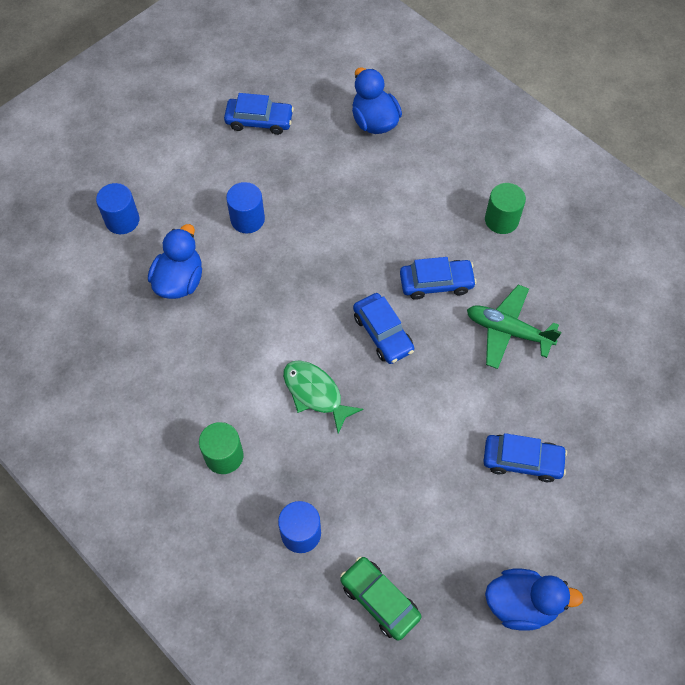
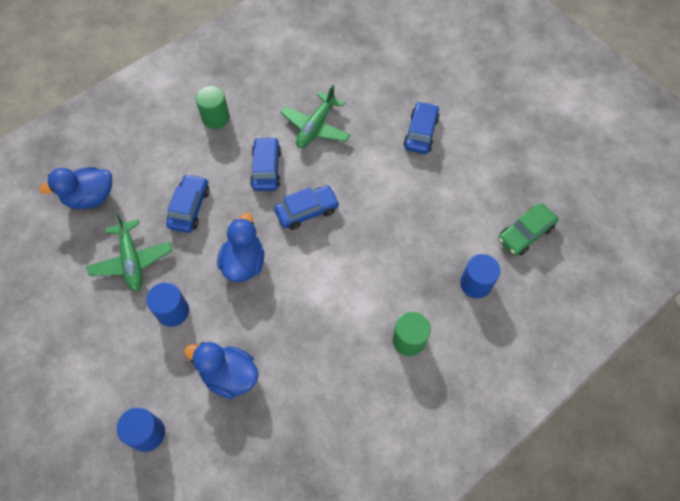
camera: 85 degrees left, 0 degrees up
blue car [224,93,294,135] -> blue car moved to [166,174,209,233]
green fish [283,361,363,434] -> none
blue duck [485,569,583,631] -> blue duck moved to [217,213,264,282]
none -> green plane [87,212,172,291]

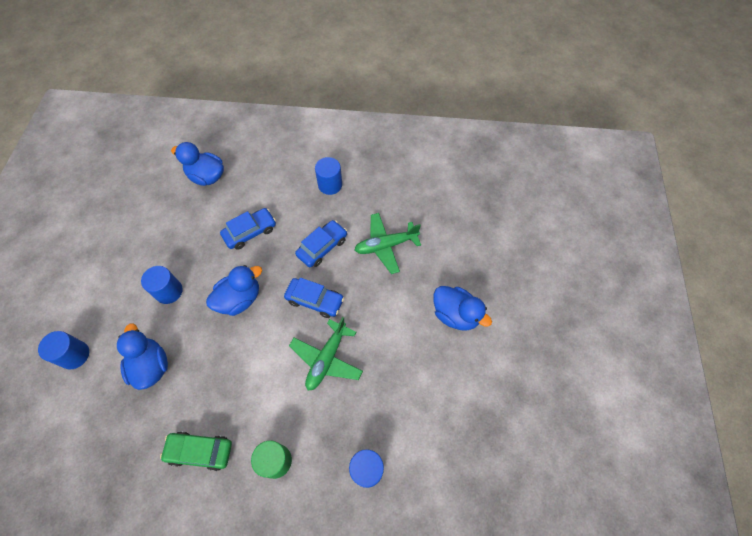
camera: 45 degrees right, 0 degrees up
green plane [87,212,172,291] -> green plane moved to [289,317,363,390]
green cylinder [195,86,230,129] -> blue cylinder [315,157,342,195]
blue car [404,101,440,154] -> blue duck [433,286,492,331]
green car [498,203,558,256] -> green car moved to [160,431,232,471]

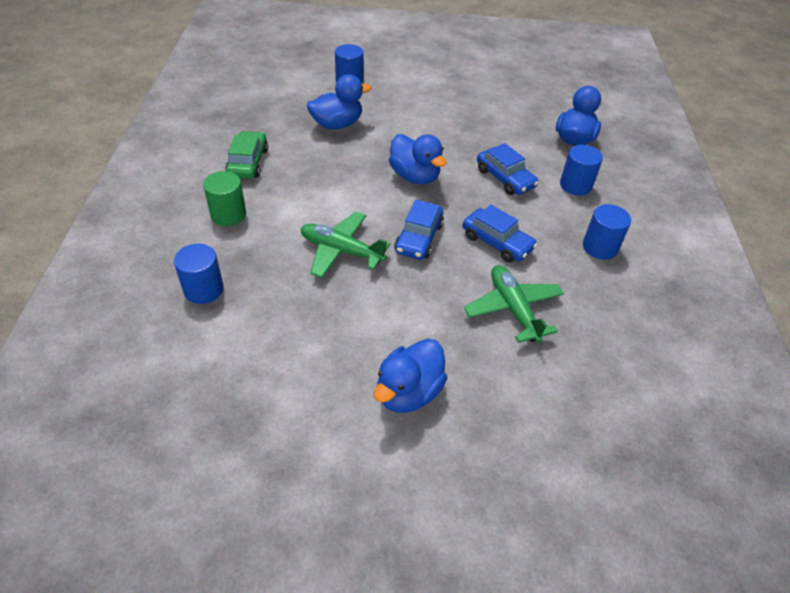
camera: 85 degrees right, 15 degrees down
blue cylinder [141,266,183,304] -> blue cylinder moved to [560,145,603,196]

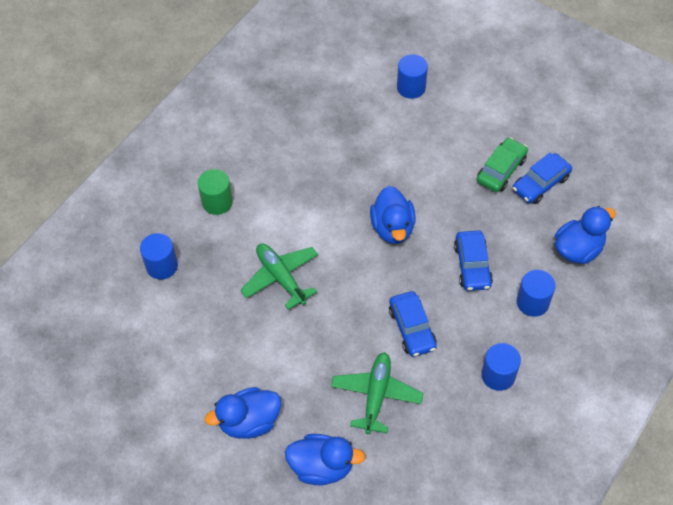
camera: 35 degrees right, 10 degrees up
green car [225,131,268,179] -> green car moved to [477,137,528,192]
blue duck [307,74,371,129] -> blue duck moved to [285,434,365,485]
blue car [394,200,444,260] -> blue car moved to [512,153,572,204]

